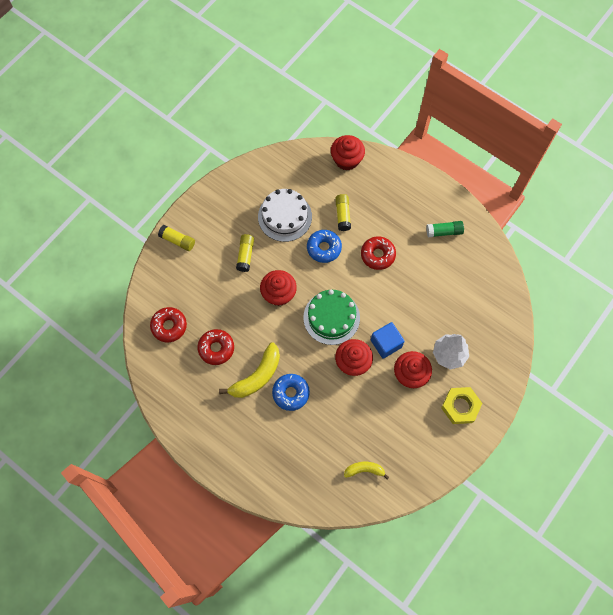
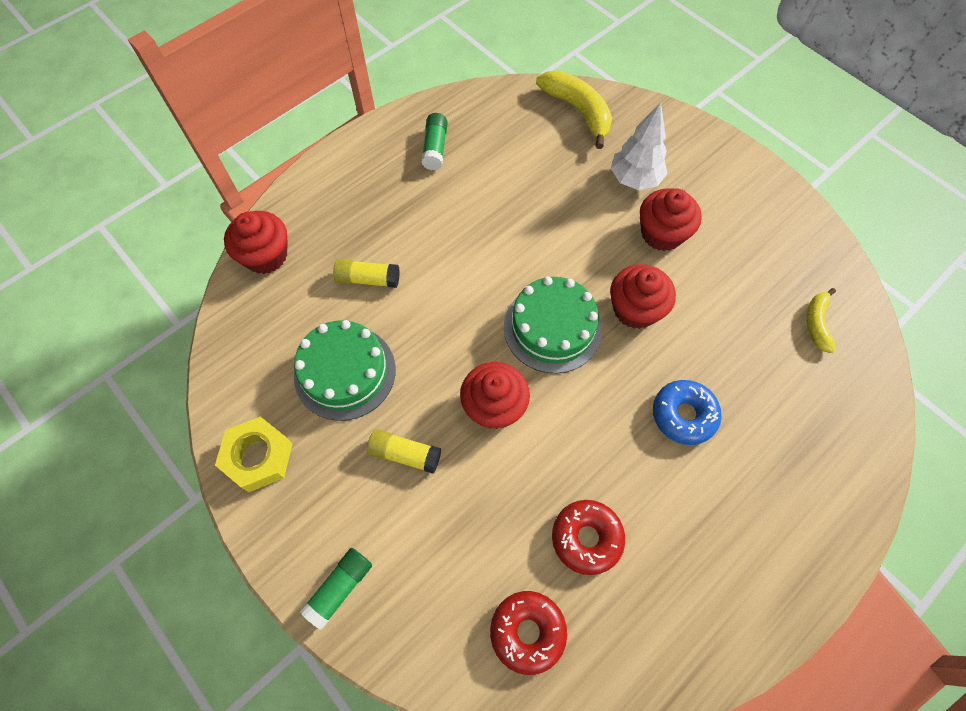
camera: 80 degrees left, 5 degrees down
yellow glue stick [158,225,195,251] -> green glue stick [300,548,372,630]
yellow banana [219,342,280,398] -> yellow banana moved to [536,70,612,149]
white cake [258,189,312,242] -> green cake [294,320,396,421]
blue donut [307,230,342,263] -> none
red donut [361,236,396,270] -> none
blue cube [371,322,405,359] -> none
yellow nut [441,387,482,424] -> yellow nut moved to [215,417,293,492]

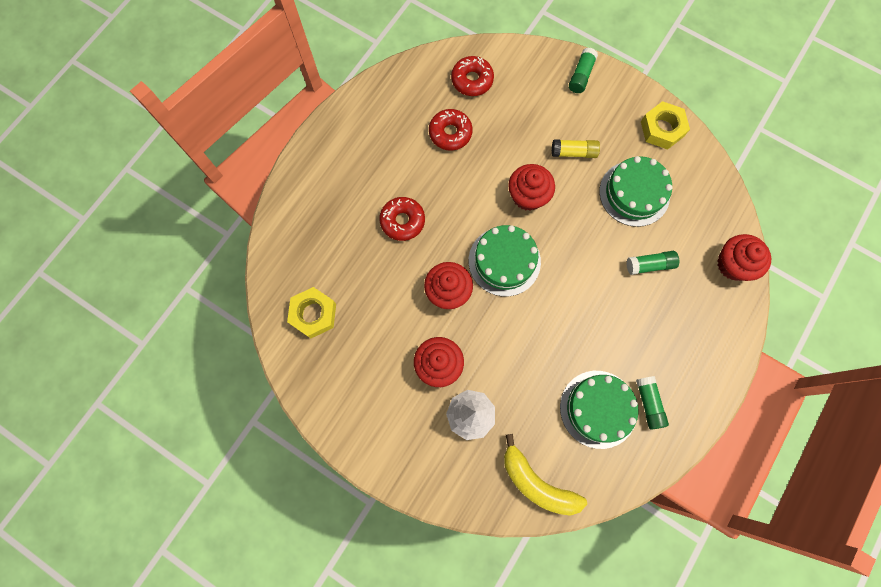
camera: 165 degrees right, 10 degrees up
yellow glue stick [333,259,400,288] -> green glue stick [626,251,679,275]
blue donut [653,380,722,445] -> red donut [379,197,425,241]
yellow banana [806,288,836,353] -> yellow nut [287,287,336,338]
none -> green cake [560,371,639,449]

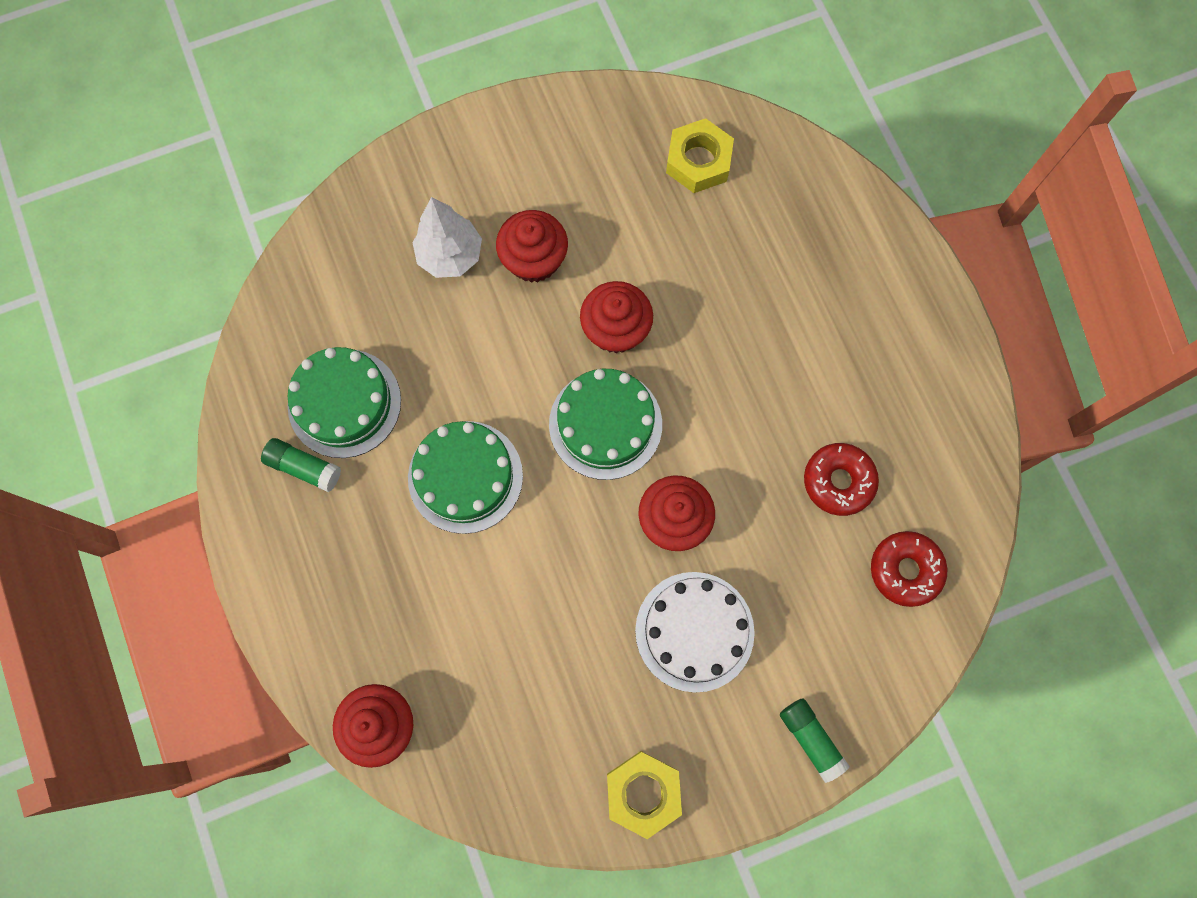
camera: 125 degrees right, 0 degrees up
red donut [379,197,425,241] -> none
yellow banana [504,434,587,516] -> none
yellow glue stick [552,139,600,158] -> white cake [635,572,755,693]
green cake [599,156,672,227] -> green cake moved to [408,421,523,534]
green glue stick [626,251,679,275] -> none

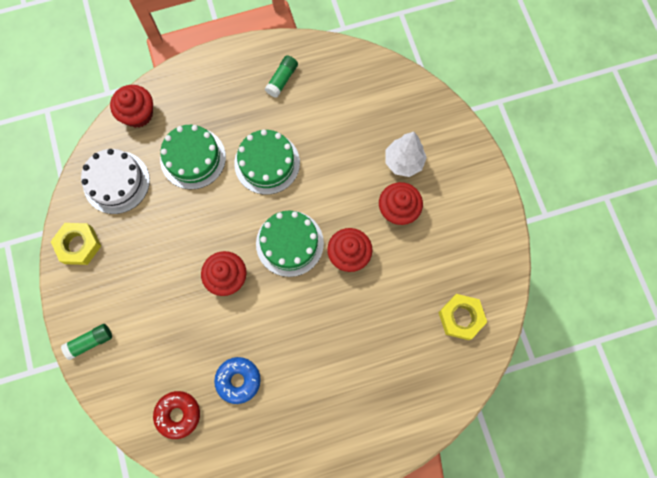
camera: 95 degrees right, 0 degrees up
green cake [288,347,401,458] -> green cake moved to [160,125,226,190]
white cake [635,572,755,693] -> white cake moved to [81,149,150,214]
red donut [804,443,879,516] -> blue donut [214,357,261,404]

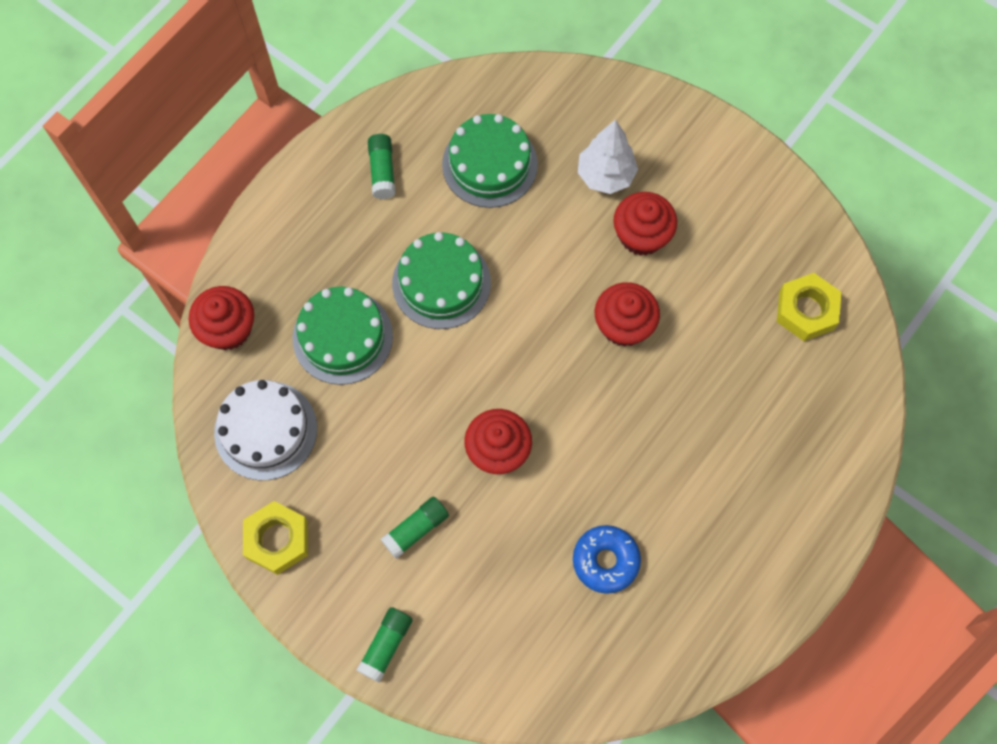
camera: 35 degrees left, 5 degrees down
red donut [153,391,200,439] -> none
green cake [256,211,324,277] -> green cake moved to [442,114,538,208]
none -> green glue stick [381,497,449,559]

